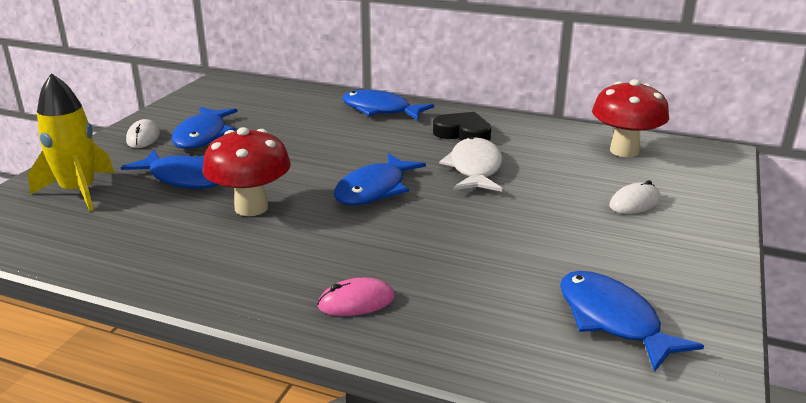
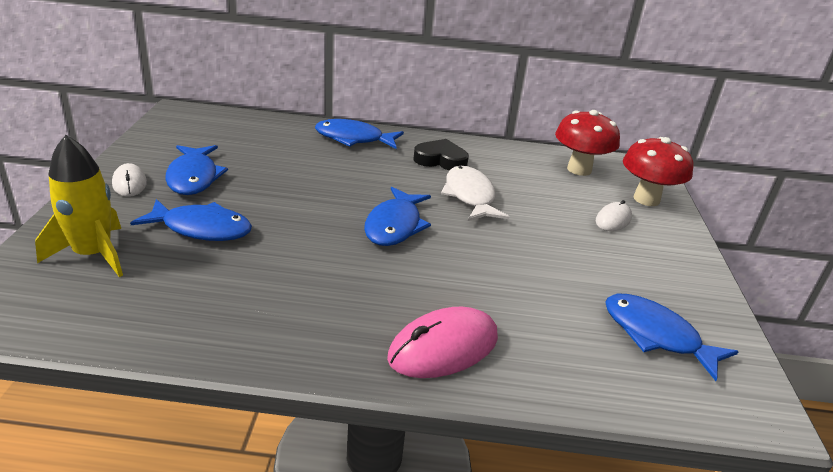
camera: 20 degrees left, 5 degrees up
red mushroom [202,127,291,216] -> red mushroom moved to [623,137,693,206]
pink mouse [317,278,395,316] -> pink mouse [387,307,498,378], size x1.72

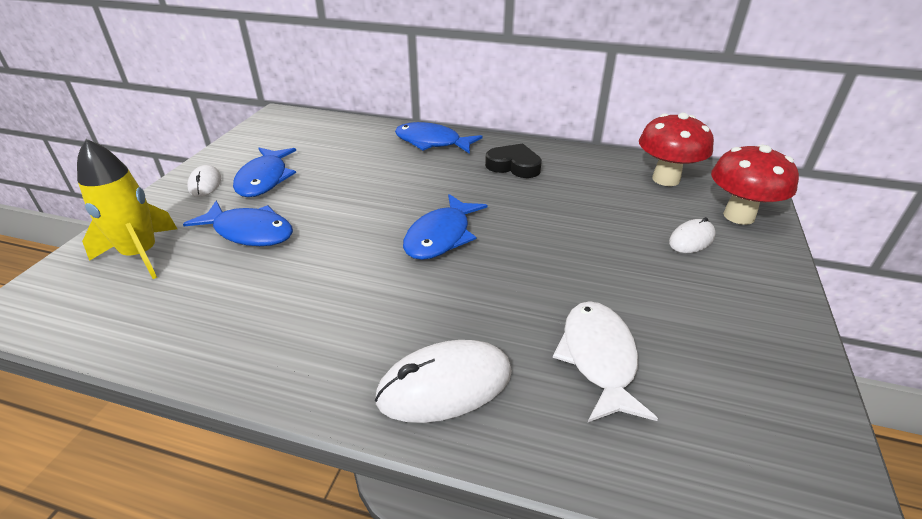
camera: 15 degrees right, 5 degrees up
pink mouse [387,307,498,378] -> white mouse [375,340,512,423]
white fish [441,166,509,221] -> white fish moved to [553,301,658,422]
blue fish [605,294,739,381] -> none

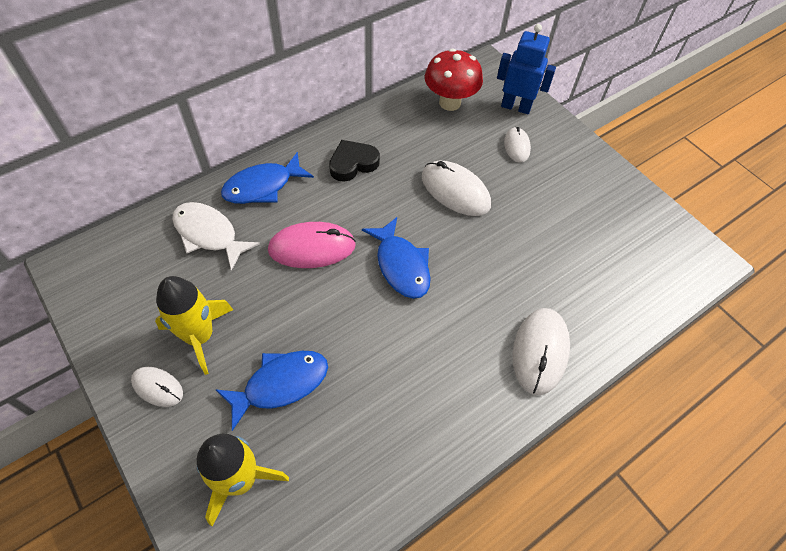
camera: 55 degrees left, 20 degrees up
blue fish [233,148,296,197] -> yellow rocket [155,276,233,375]
white fish [553,301,658,422] -> white fish moved to [172,202,260,271]
red mushroom [711,144,799,225] -> blue robot [497,24,556,114]
none -> pink mouse [268,222,356,268]
none -> white mouse [422,160,491,216]

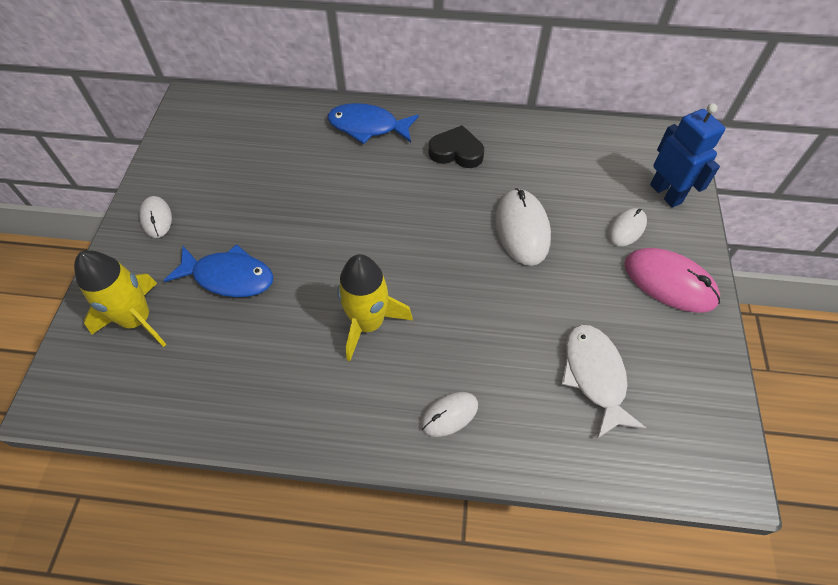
camera: 45 degrees right, 0 degrees up
yellow rocket [155,276,233,375] -> yellow rocket moved to [337,254,413,361]
white fish [172,202,260,271] -> white fish moved to [561,325,646,438]
pink mouse [268,222,356,268] -> pink mouse moved to [624,248,720,313]
blue fish [362,217,431,299] -> none
red mushroom [425,48,483,111] -> none
white mouse [512,308,570,395] -> white mouse [421,392,478,437], size x0.58

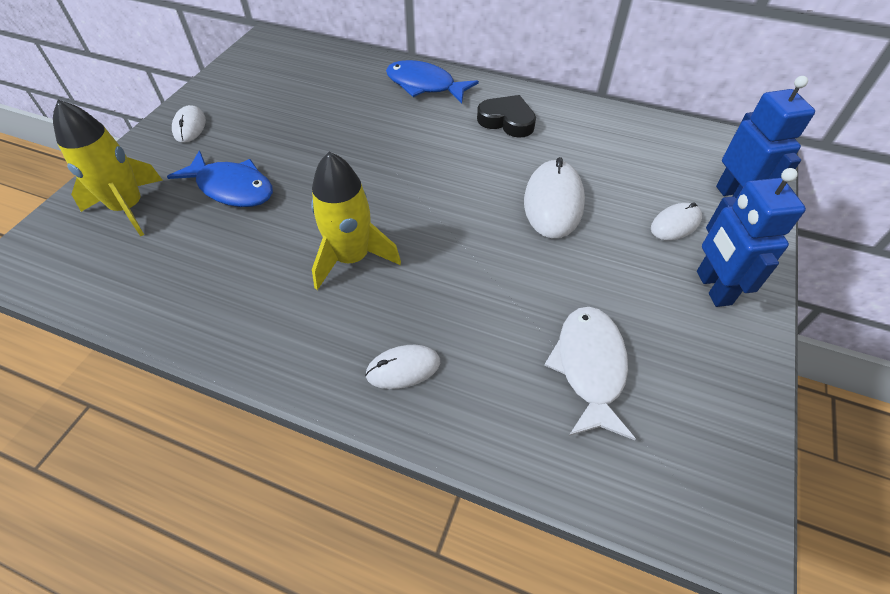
camera: 15 degrees right, 5 degrees down
pink mouse [624,248,720,313] -> blue robot [697,168,806,307]

